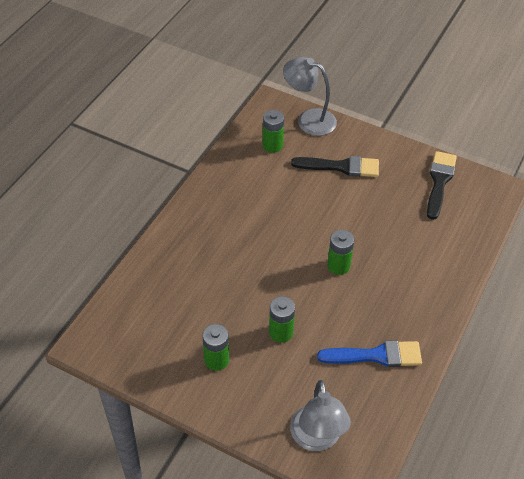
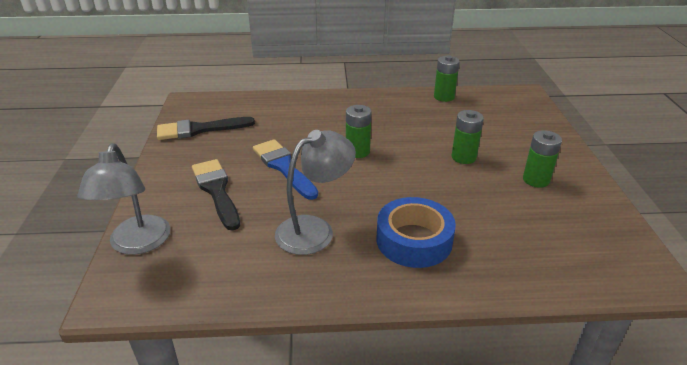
camera: 120 degrees left, 15 degrees down
green battery [263,110,284,153] -> green battery moved to [434,55,460,102]
grey lamp [290,380,351,451] -> grey lamp moved to [275,130,356,255]
blue brush [317,340,422,367] -> blue brush moved to [253,139,318,200]
none -> blue tape [377,197,456,268]

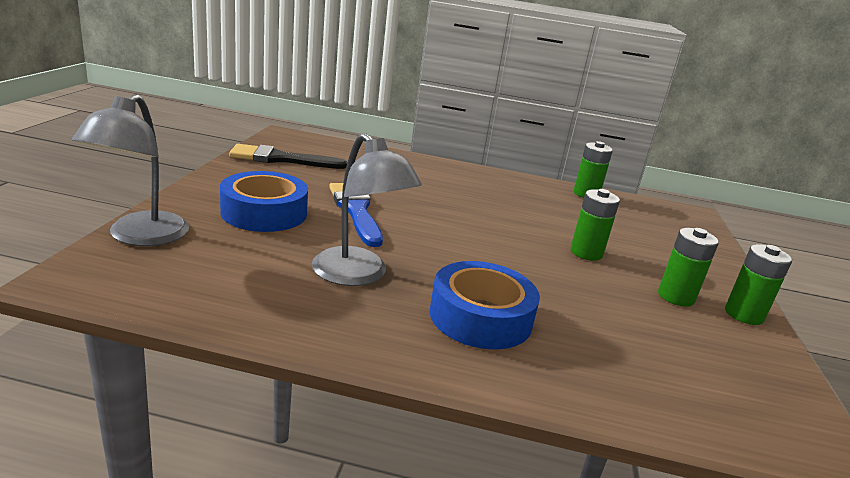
camera: 10 degrees right, 10 degrees down
black brush [192,159,240,231] -> blue tape [220,171,308,232]
grey lamp [275,130,356,255] -> grey lamp turned 75 degrees clockwise [312,133,422,286]
green battery [346,105,371,158] -> green battery moved to [725,244,792,325]

